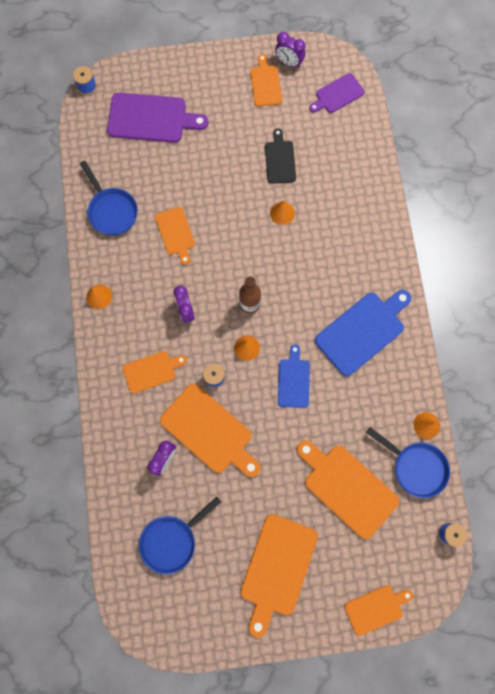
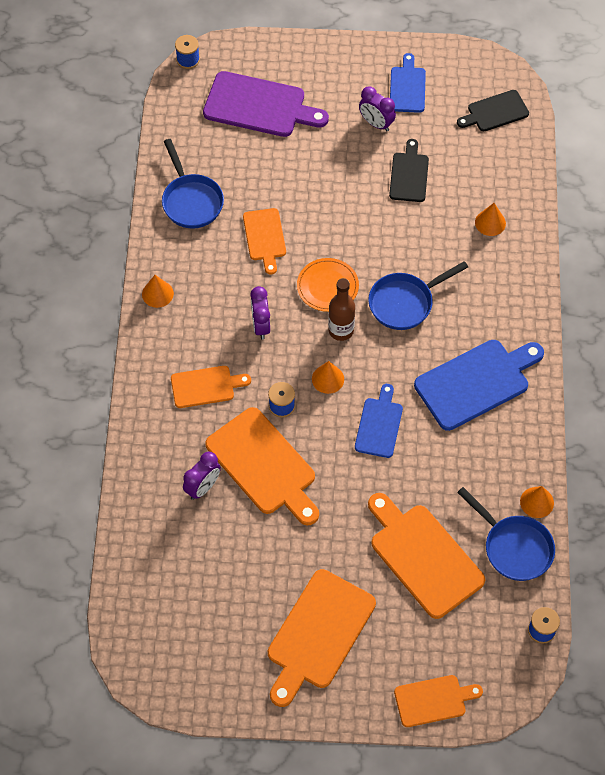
camera: 10 degrees right, 15 degrees down
blue pan [139,497,221,575] -> blue pan moved to [368,261,468,330]
orange cutting board [250,54,282,107] -> blue cutting board [390,53,426,113]
orange cone [270,201,295,225] -> orange cone moved to [475,203,506,236]
purple clock [275,32,305,68] -> purple clock moved to [359,86,396,131]
purple cutting board [309,73,365,113] -> black cutting board [457,90,529,131]
none -> orange plate [297,258,359,312]

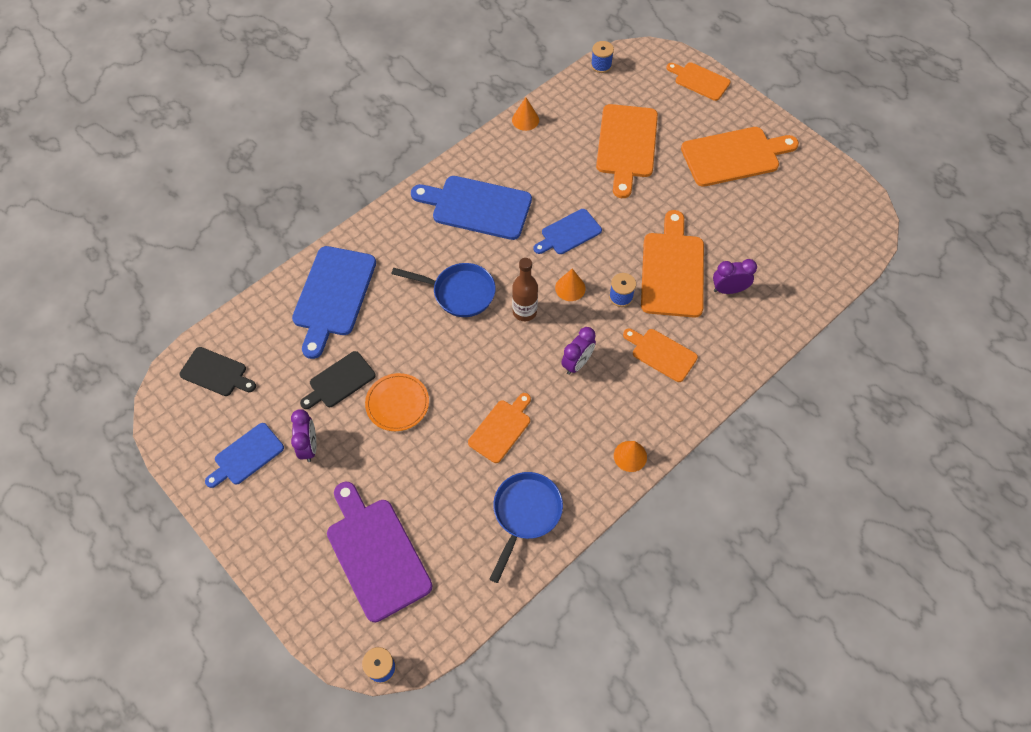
camera: 135 degrees left, 0 degrees up
orange plate [297,258,359,312] -> orange plate moved to [365,373,429,431]
blue pan [457,487,555,581] -> none
orange cone [475,203,506,236] -> blue cutting board [292,246,376,359]

